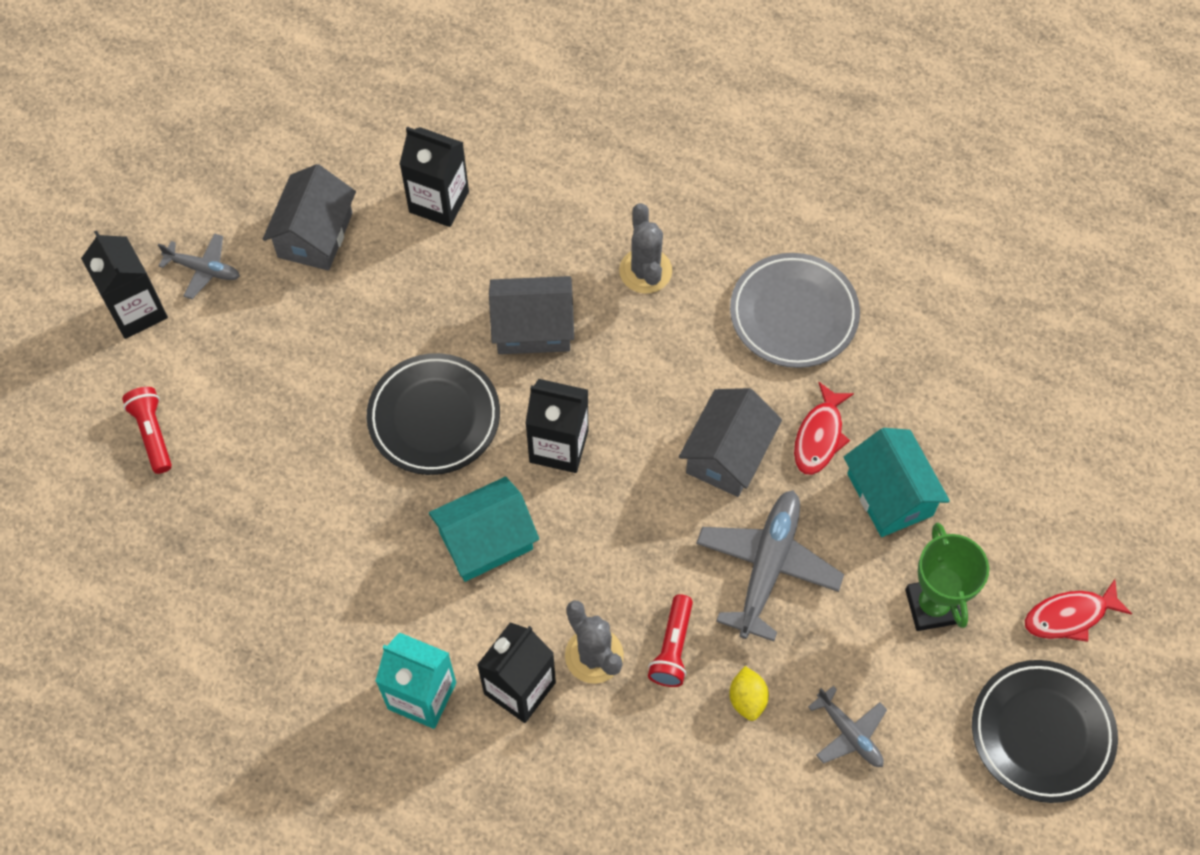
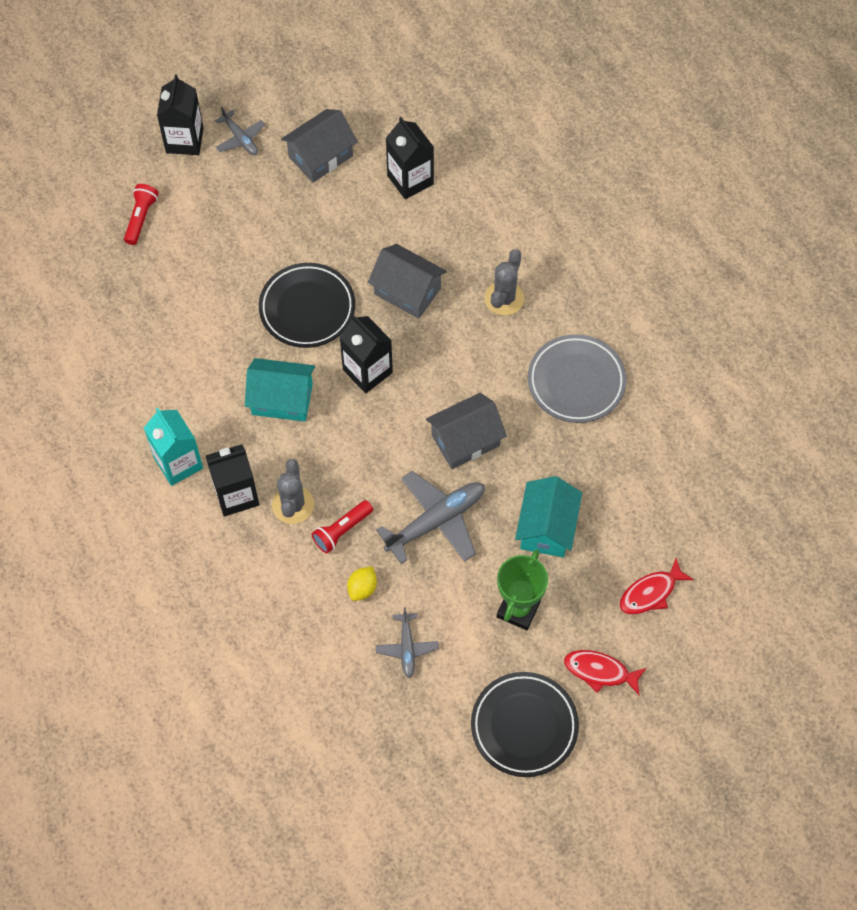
camera: 35 degrees right, 0 degrees up
red fish [794,382,854,475] -> red fish moved to [620,558,694,615]

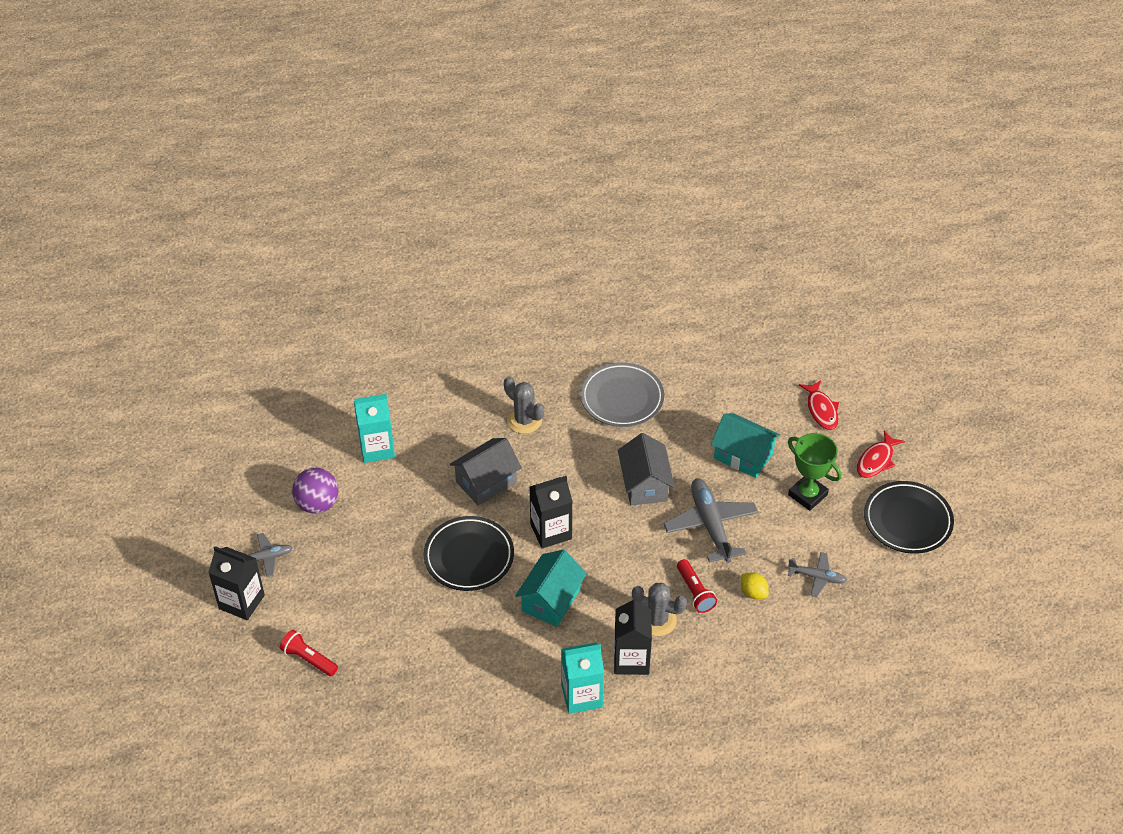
camera: 70 degrees left, 15 degrees down
grey house [281,109,358,183] -> purple ball [292,468,339,514]
black carton [386,117,434,199] -> turquoise carton [354,394,395,463]

